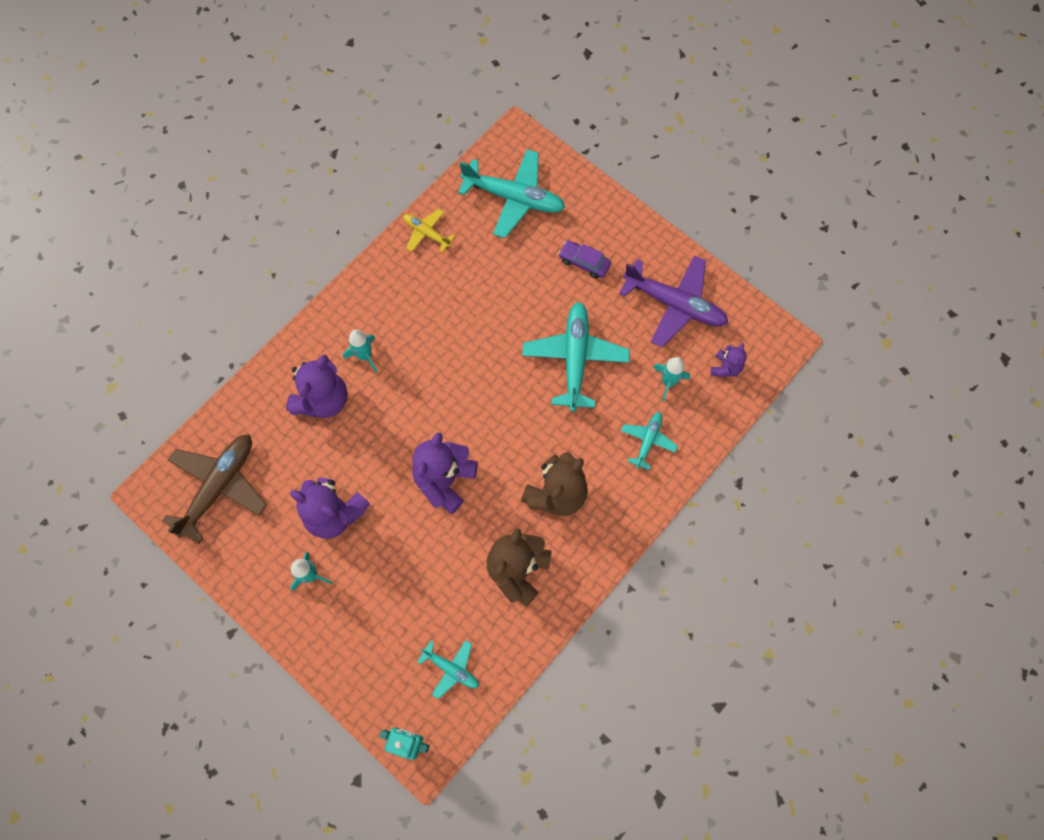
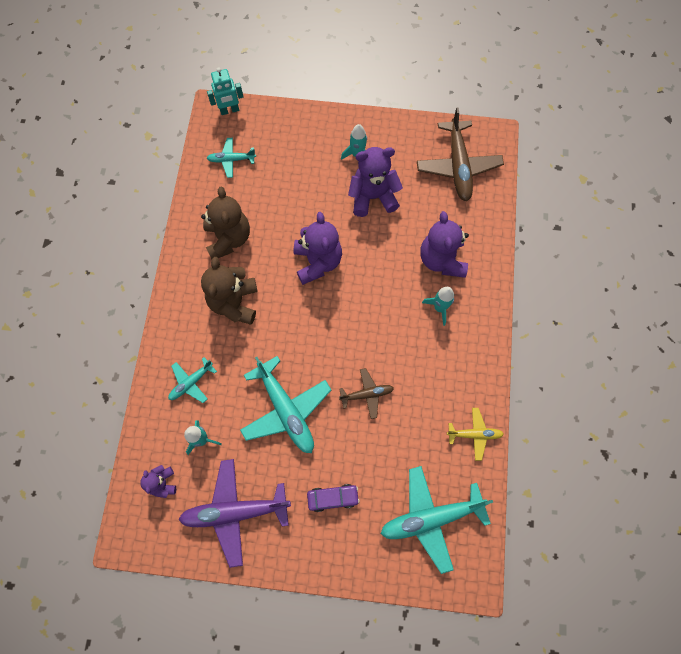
camera: 145 degrees right, 0 degrees up
turquoise plane [621,412,678,470] -> turquoise plane turned 60 degrees clockwise [168,357,217,403]
none -> brown plane [339,368,394,419]

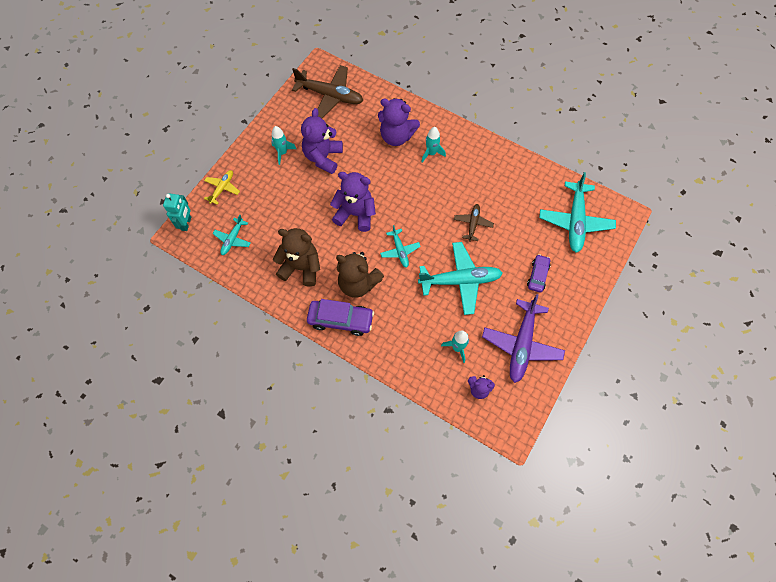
camera: 65 degrees left, 5 degrees down
turquoise plane [168,357,217,403] -> turquoise plane moved to [380,225,421,267]
yellow plane [447,408,504,461] -> yellow plane moved to [204,170,240,205]
none -> purple car [307,299,374,336]

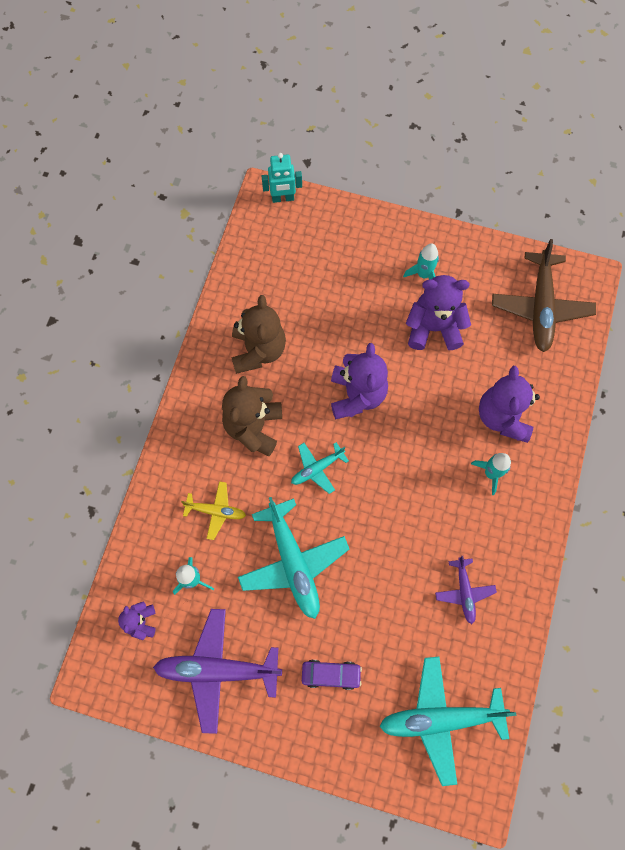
camera: 75 degrees right, 5 degrees up
yellow plane [204,170,240,205] -> yellow plane moved to [181,481,246,540]
turquoise plane [212,214,251,255] -> none
purple car [307,299,374,336] -> none
brown plane [454,204,494,242] -> none
none -> purple plane [435,556,497,624]

